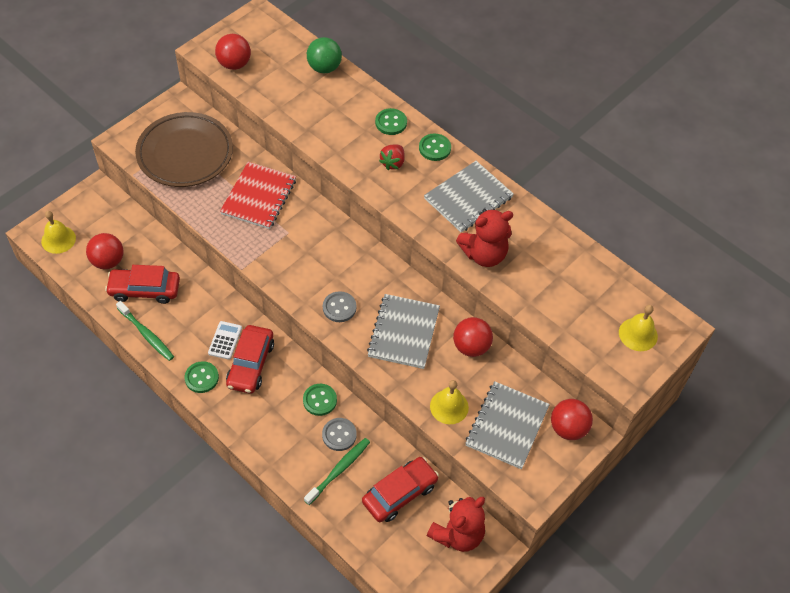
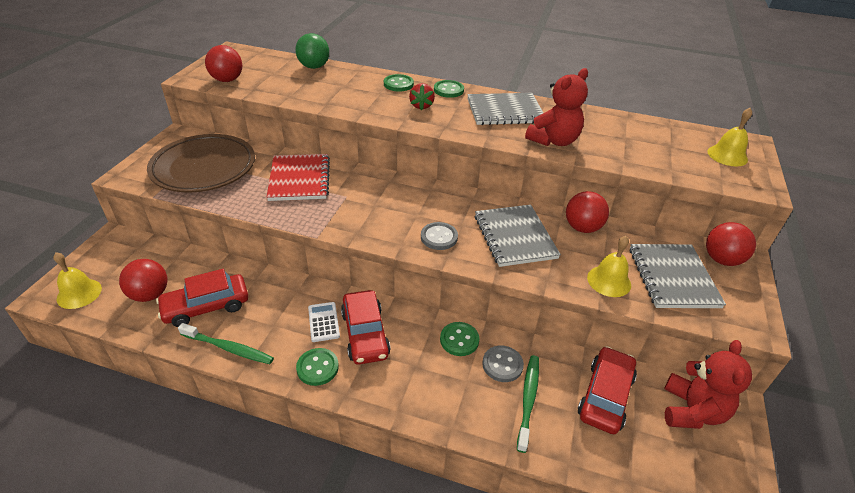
camera: 25 degrees left, 15 degrees down
grey notebook [424,161,514,233] -> grey notebook turned 60 degrees clockwise [467,93,543,125]

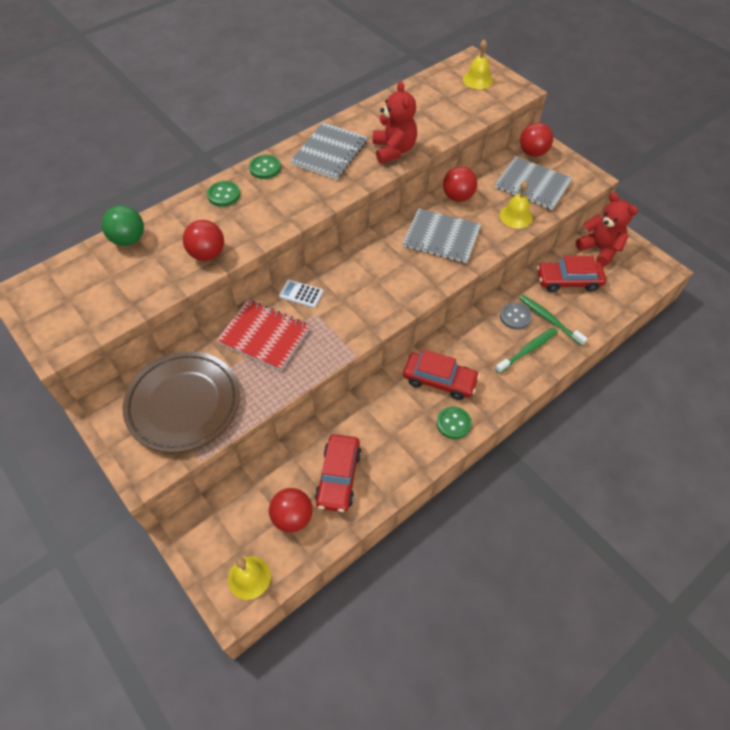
camera: 55 degrees left, 15 degrees up
green toothbrush [178,323,274,364] -> green toothbrush moved to [495,328,558,374]
red ball [205,45,242,82] -> red ball moved to [183,220,224,261]
white calculator [308,302,340,342] -> white calculator moved to [279,280,323,308]
red strawberry [409,83,435,110] -> none
grey button [421,222,458,250] -> none
green button [440,322,479,356] -> none
red car [578,346,637,434] -> red car turned 60 degrees counterclockwise [537,256,606,292]

